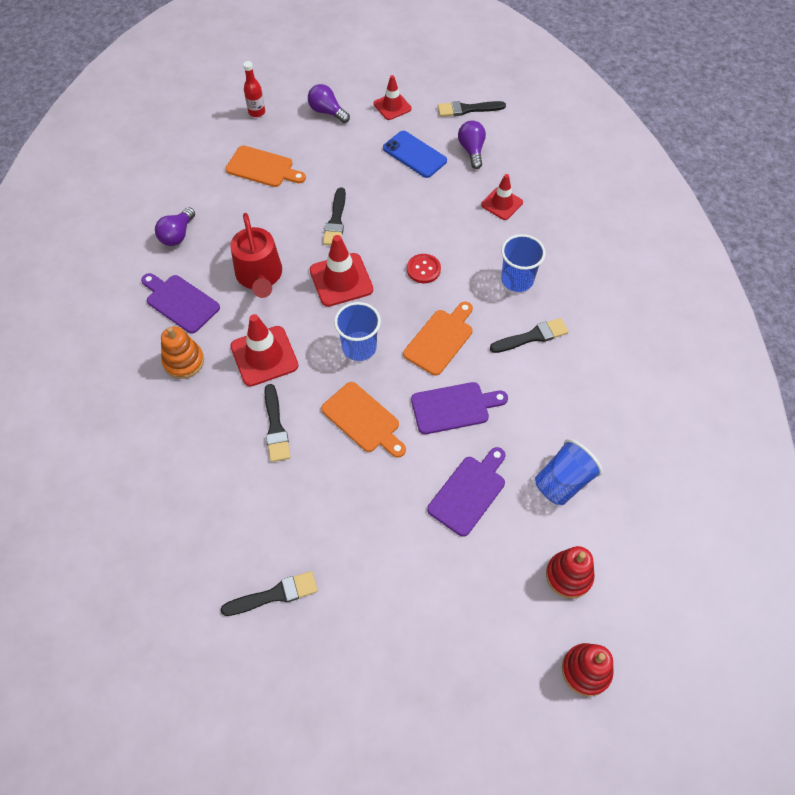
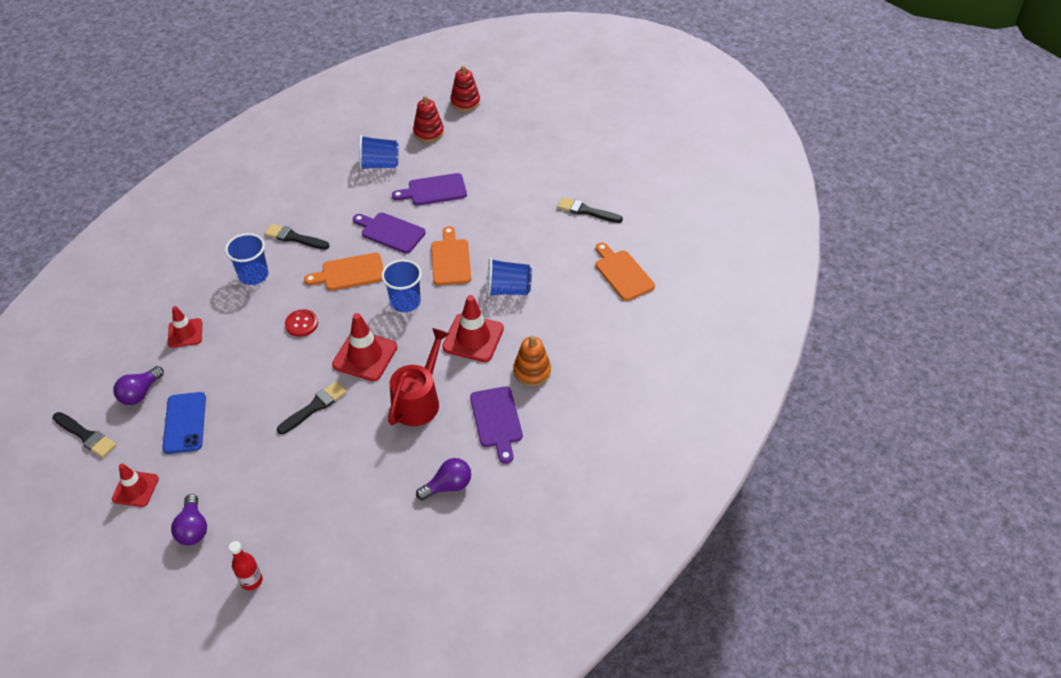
camera: 140 degrees left, 10 degrees down
orange cutting board [225,145,306,187] -> orange cutting board moved to [595,242,655,301]
black brush [264,384,290,462] -> blue cup [487,258,532,297]

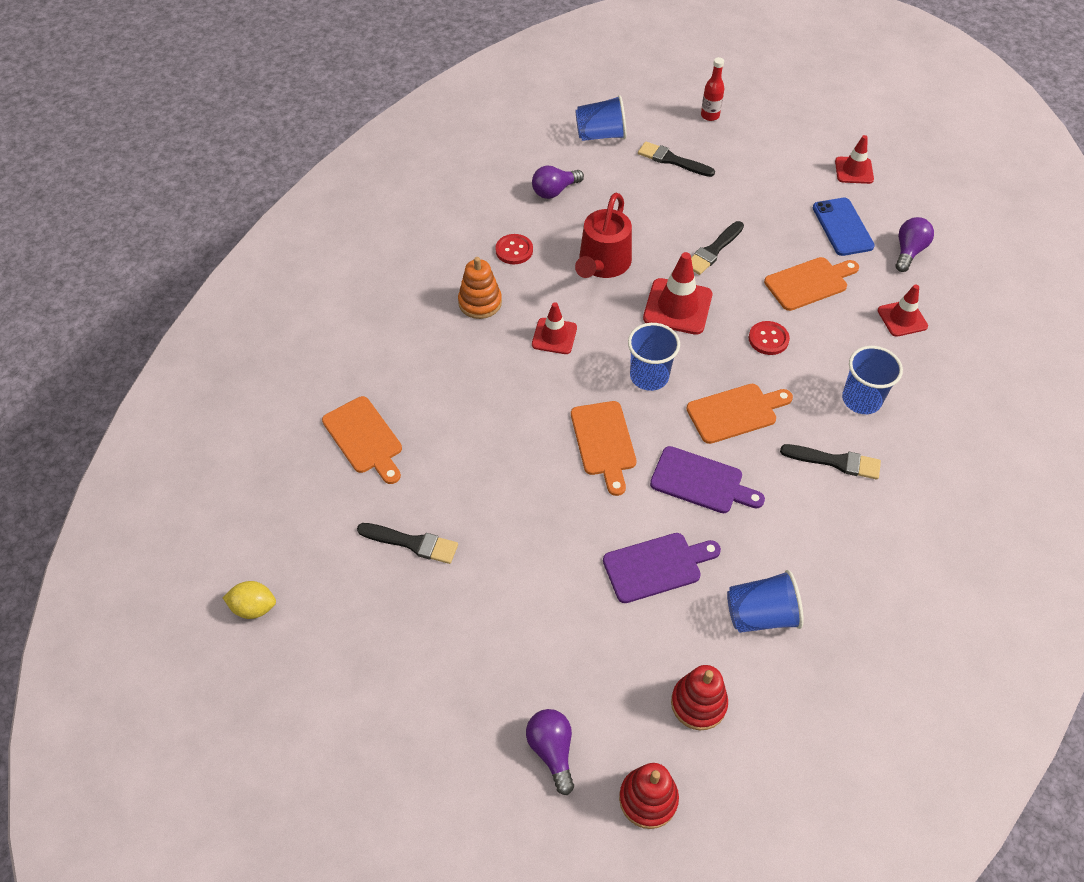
camera: 175 degrees right, 5 degrees up
black brush [53,412,116,458] -> black brush moved to [638,141,715,177]
purple light bulb [171,494,207,545] -> purple light bulb moved to [526,709,574,795]
red traffic cone [442,295,504,362] -> red traffic cone [532,302,577,354], size x0.64
purple cutting board [470,386,523,464] -> red button [495,234,533,264]
blue cup [487,258,532,297] -> blue cup moved to [575,95,626,141]
none -> yellow lemon [222,581,276,619]
none -> orange cutting board [764,257,859,311]

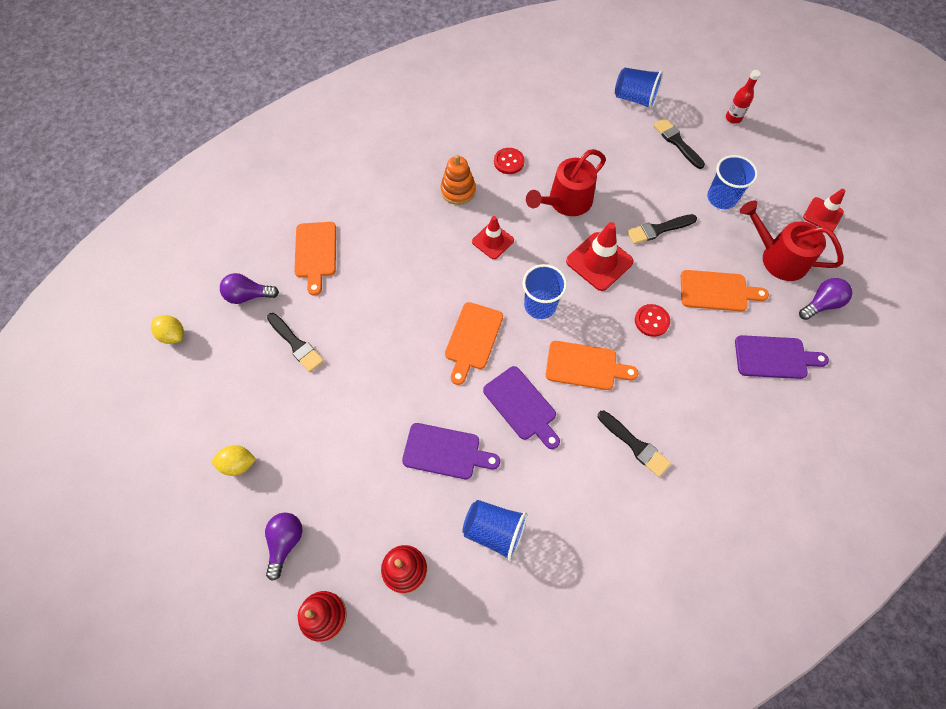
camera: 30 degrees right, 10 degrees up
purple light bulb [532,165,584,199] -> purple light bulb moved to [220,273,279,304]
blue phone [813,198,875,256] -> red watering can [740,200,844,281]
blue cup [842,346,903,414] -> blue cup moved to [707,155,758,209]
red traffic cone [878,284,928,337] -> purple cutting board [735,335,829,379]
none -> yellow lemon [212,445,256,476]

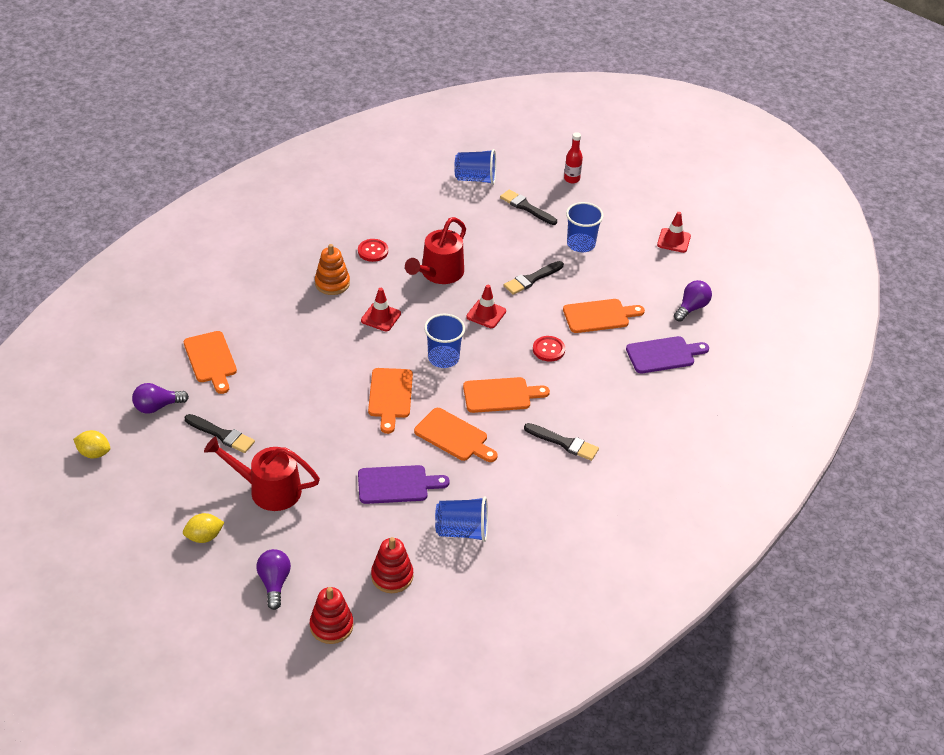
camera: 20 degrees left, 20 degrees down
purple cutting board [483,366,560,449] -> orange cutting board [414,408,498,462]
red traffic cone [566,222,634,291] -> red traffic cone [466,285,506,328], size x0.64
red watering can [740,200,844,281] -> red watering can moved to [204,436,320,511]

